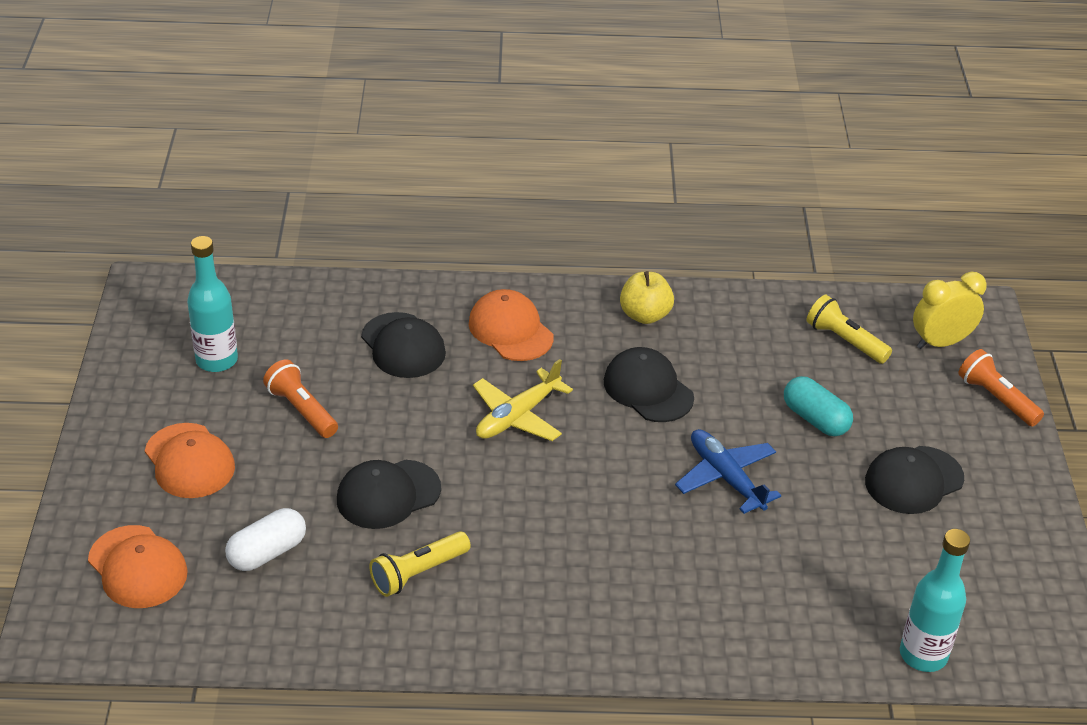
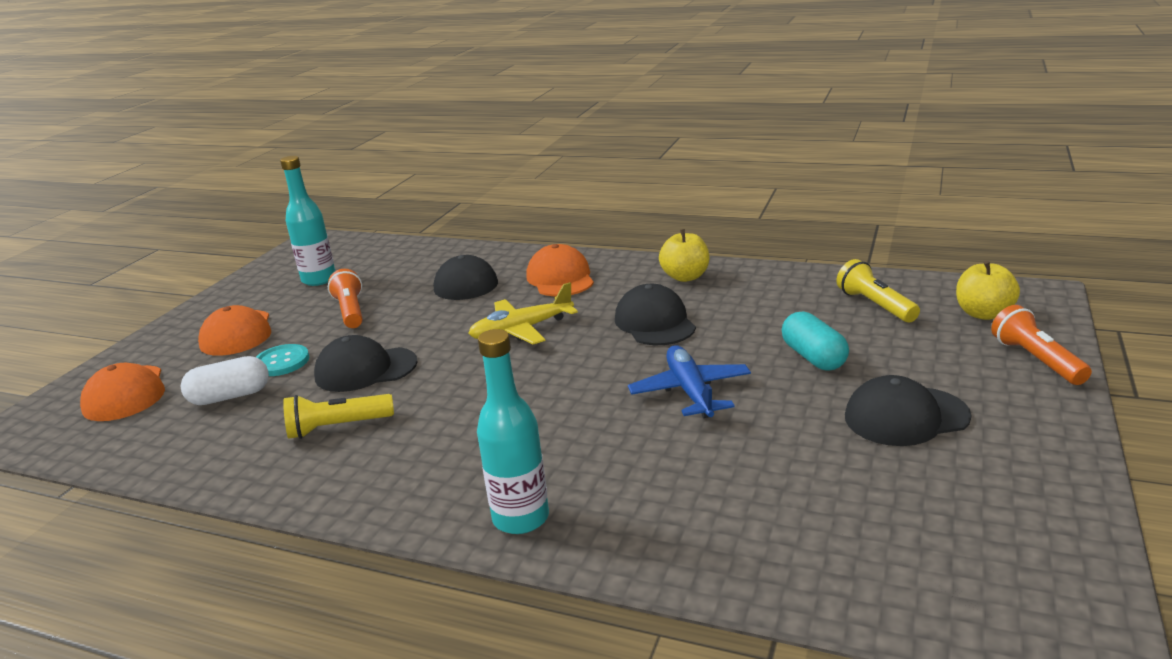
camera: 25 degrees right, 15 degrees down
turquoise bottle [900,529,970,672] -> turquoise bottle moved to [477,329,549,534]
yellow clock [913,272,987,349] -> yellow apple [956,261,1020,320]
none -> turquoise button [256,344,309,376]

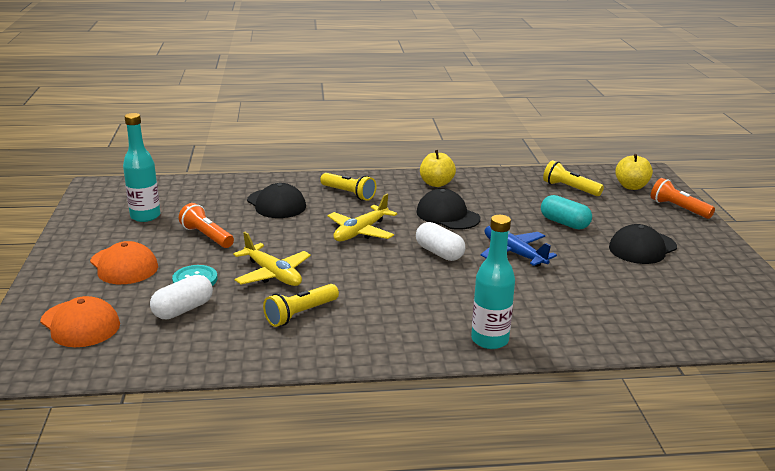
camera: 30 degrees left, 0 degrees up
black cap [314,335,418,392] -> yellow plane [233,232,311,286]
orange cap [526,244,594,296] -> yellow flashlight [320,173,376,201]
none -> white capsule [416,222,465,261]

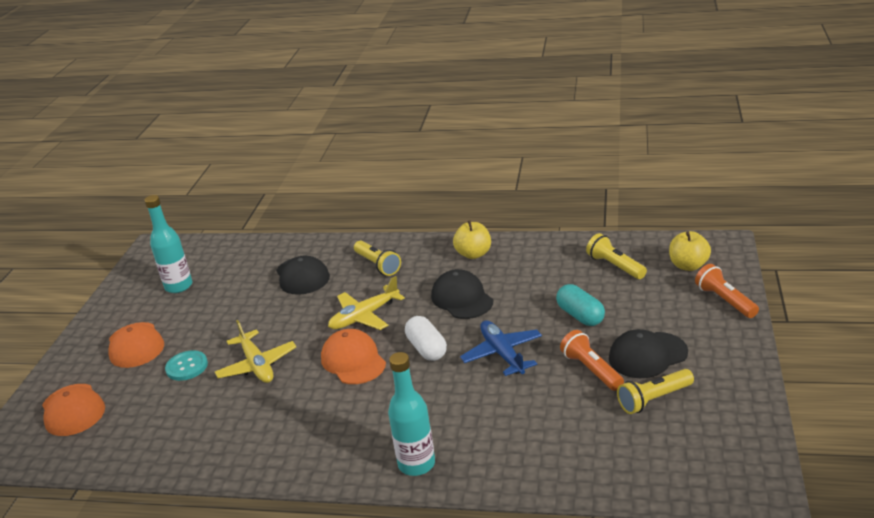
camera: 20 degrees right, 5 degrees up
white capsule [150,275,213,319] -> none
orange flashlight [179,203,234,248] -> orange flashlight moved to [560,330,624,391]
yellow flashlight [263,284,339,327] -> yellow flashlight moved to [617,369,694,414]
none -> orange cap [321,329,386,384]

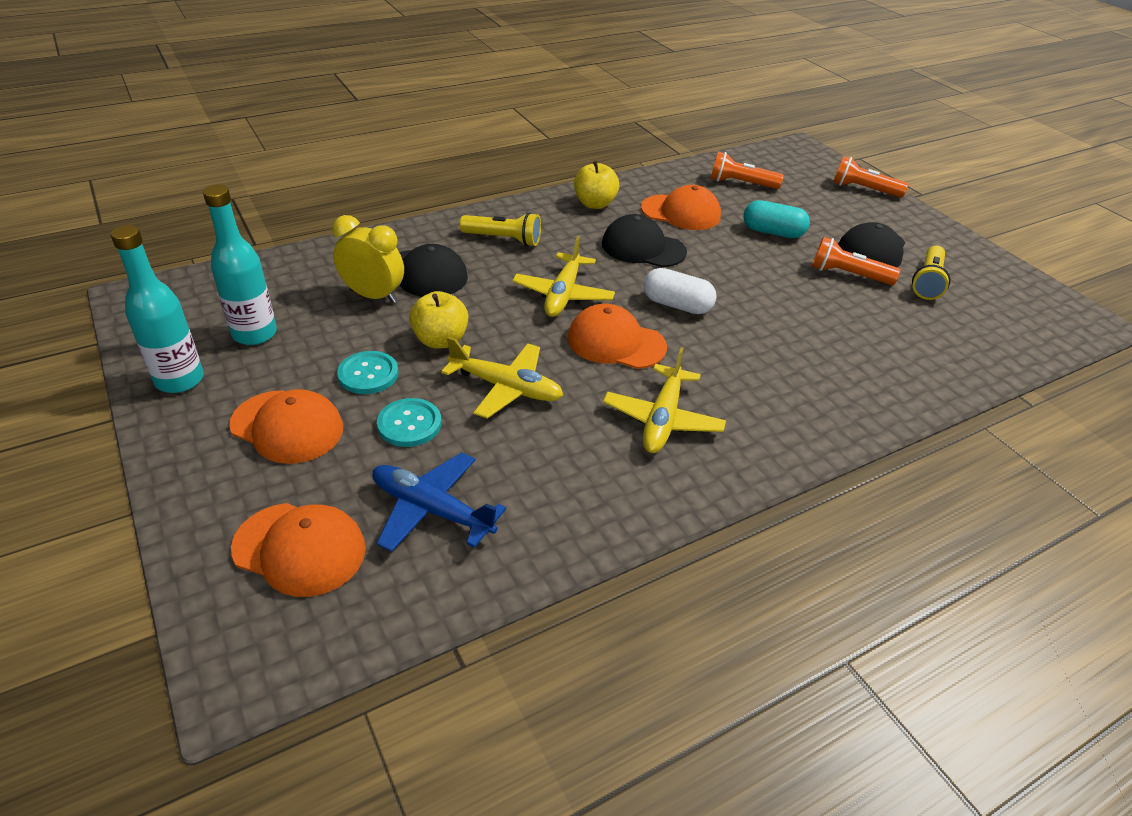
camera: 45 degrees left, 10 degrees up
turquoise bottle [388,352,435,476] -> turquoise bottle moved to [110,225,204,393]
blue plane [460,320,542,376] -> blue plane moved to [372,452,506,552]
yellow flashlight [586,233,647,279] -> orange flashlight [710,152,784,189]
yellow apple [669,231,711,271] -> yellow apple moved to [409,291,468,349]
none -> yellow clock [332,215,404,304]
none -> turquoise button [337,351,399,394]
none -> yellow plane [603,347,726,453]
none -> orange cap [641,185,721,230]

